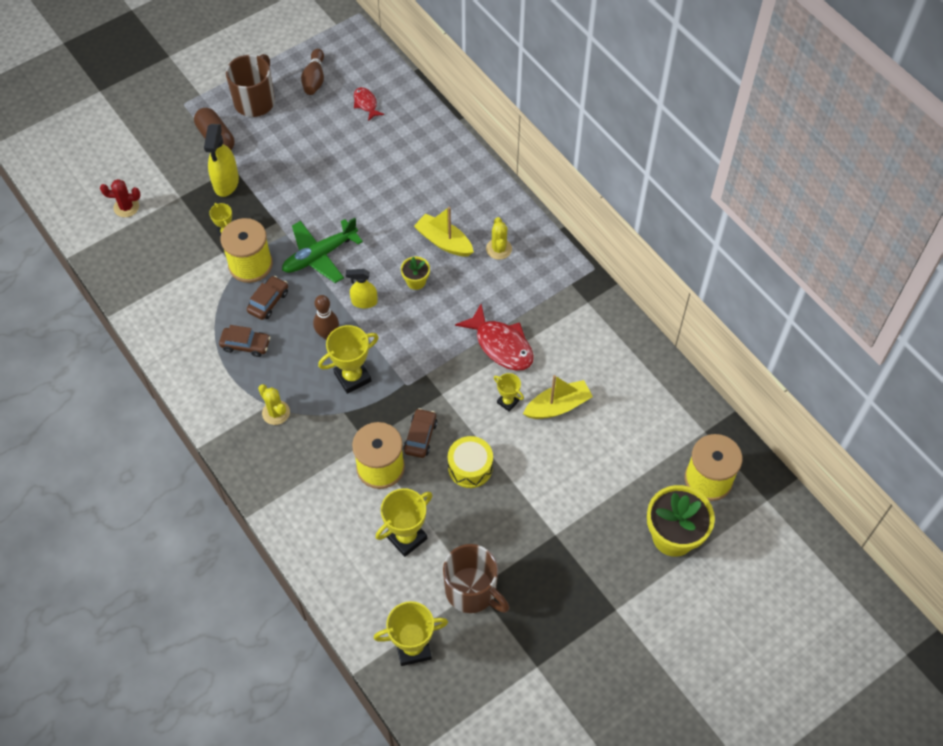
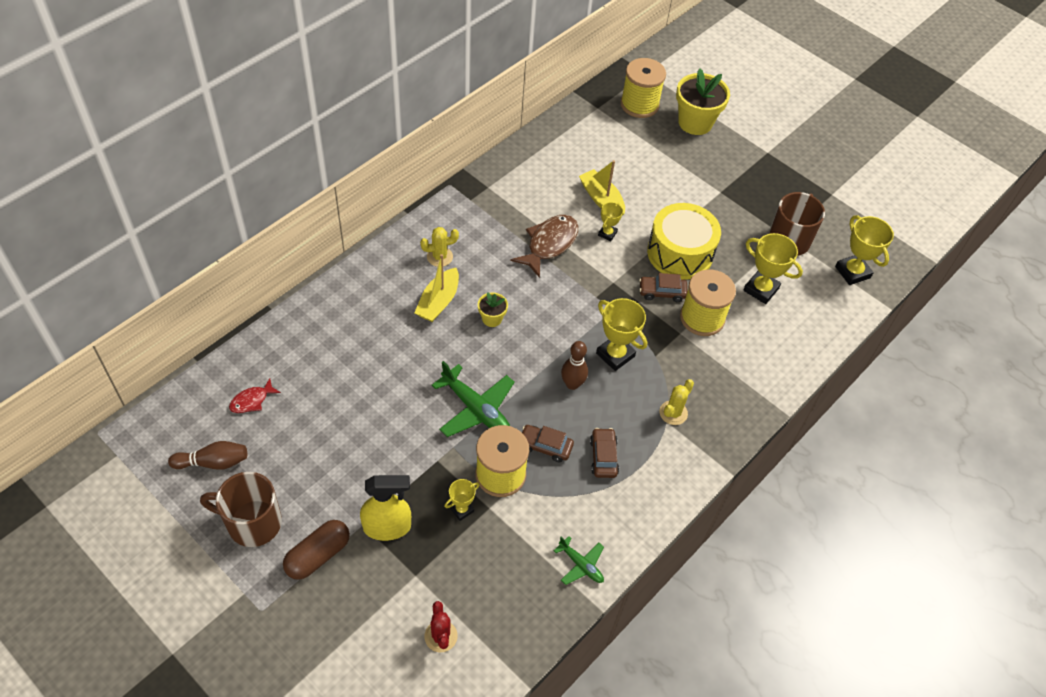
camera: 105 degrees left, 5 degrees down
yellow spray bottle [346,269,378,308] -> none
yellow drum [448,436,493,488] -> yellow drum [647,203,721,280], size x1.64
red fish [455,304,534,370] -> brown fish [511,215,578,278]
none -> green plane [554,536,604,585]

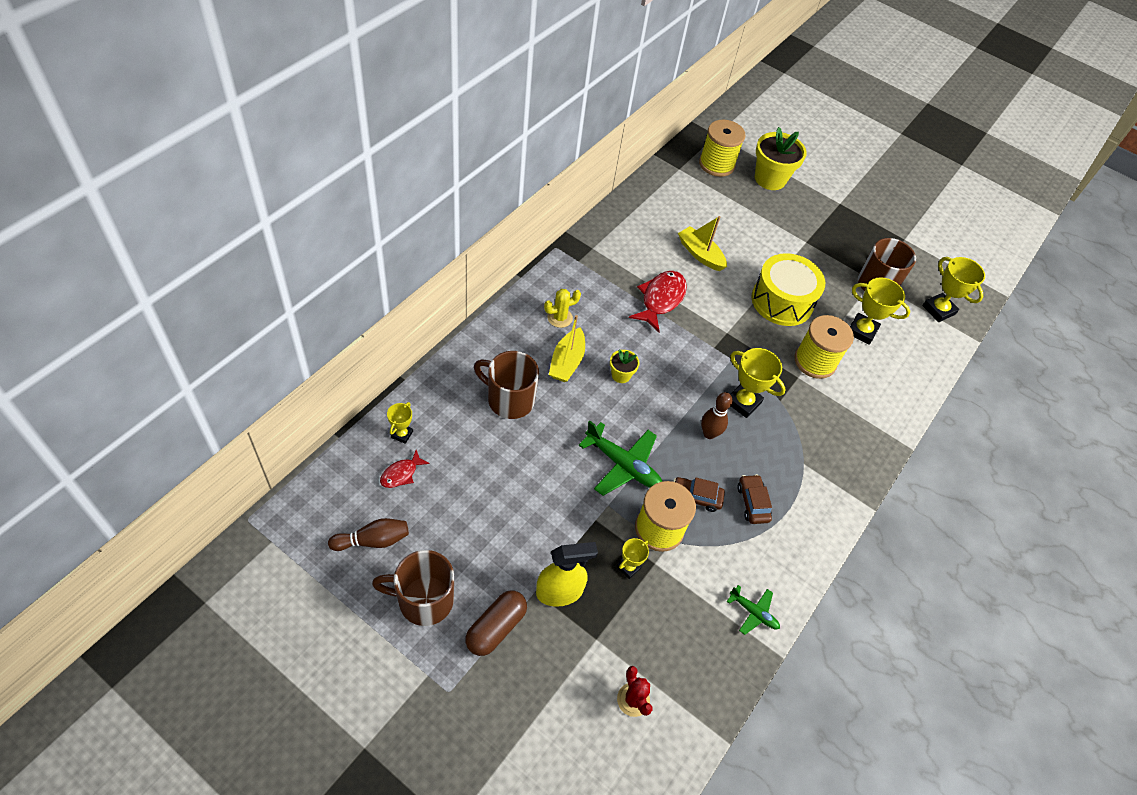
camera: 10 degrees left, 0 degrees up
brown fish [511,215,578,278] -> red fish [629,271,687,332]
yellow trophy [598,202,623,241] -> yellow trophy moved to [387,402,413,444]
brown car [639,273,688,302] -> none
yellow cactus [659,379,694,425] -> none
none -> brown mug [474,351,539,419]

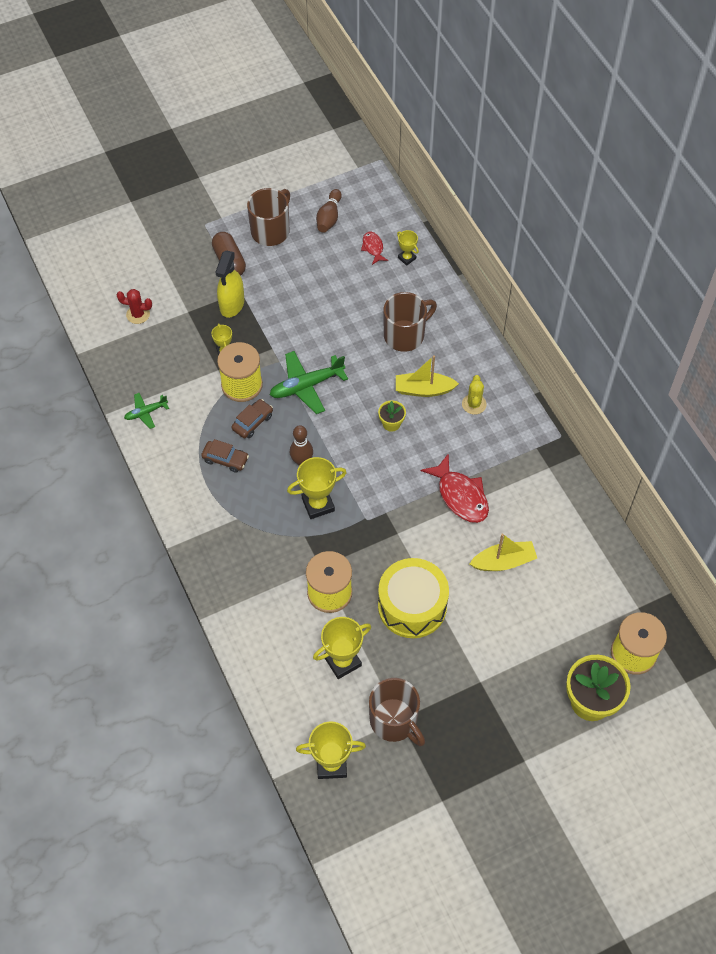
camera: 125 degrees right, 5 degrees up
yellow boat [549,315,585,382] -> yellow boat turned 45 degrees counterclockwise [396,355,459,397]

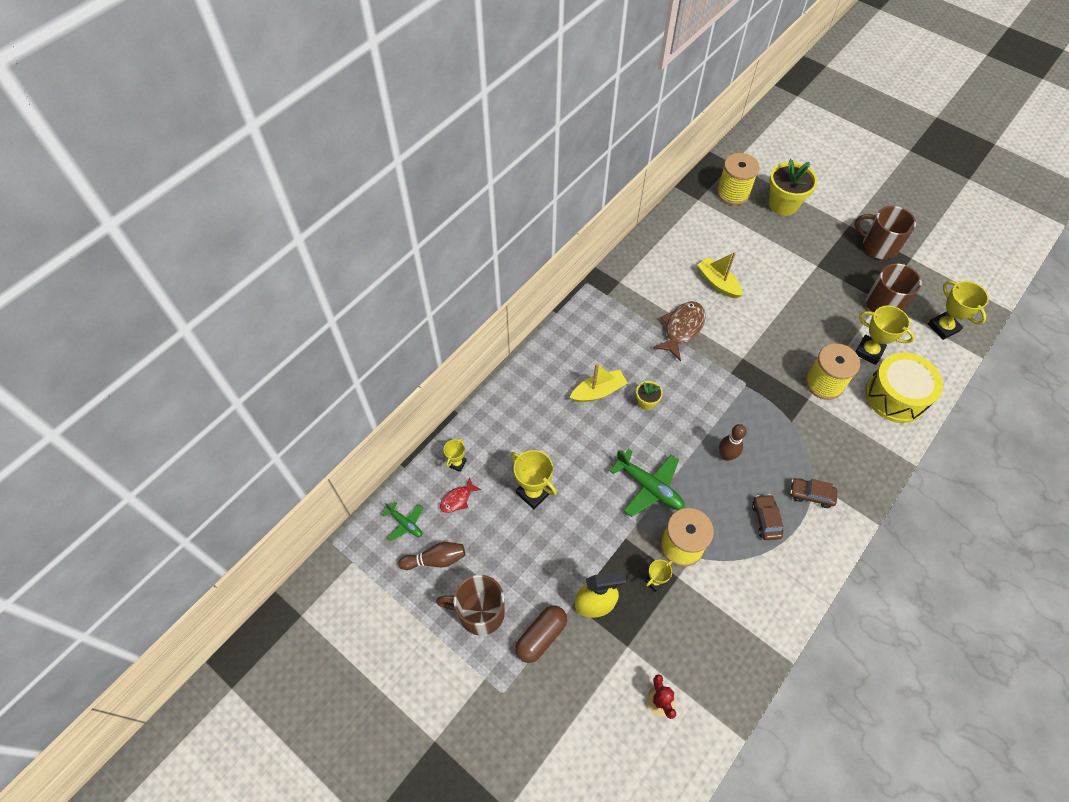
camera: 115 degrees left, 0 degrees up
green plane [124,393,169,429] -> green plane moved to [382,502,424,542]
brown car [231,399,273,438] -> brown car moved to [790,478,838,508]
yellow trophy [287,457,347,519] -> yellow trophy moved to [511,450,557,509]
yellow drum [378,558,449,638] -> yellow drum moved to [865,352,943,423]
brown mug [383,292,437,352] -> brown mug moved to [854,206,916,260]
yellow boat [396,355,459,397] -> yellow boat turned 90 degrees counterclockwise [570,363,628,402]
red fish [421,453,489,523] -> brown fish [653,301,706,361]
yellow cactus [462,375,487,415] -> none

